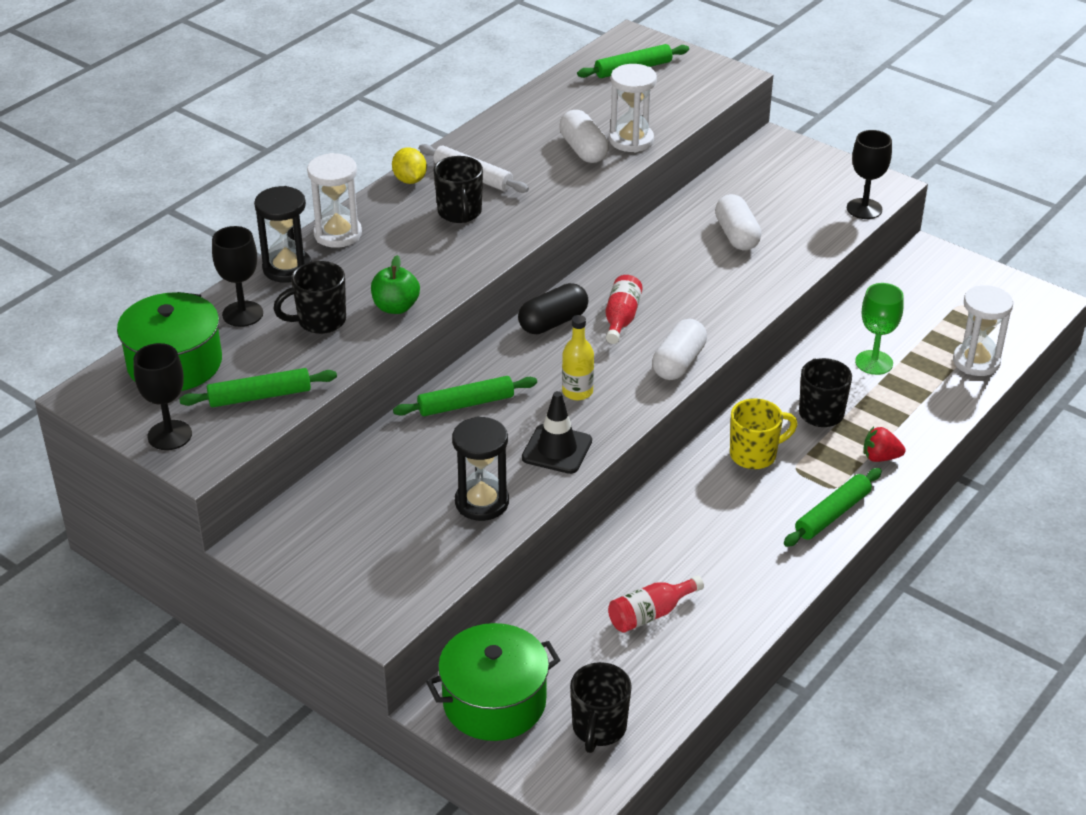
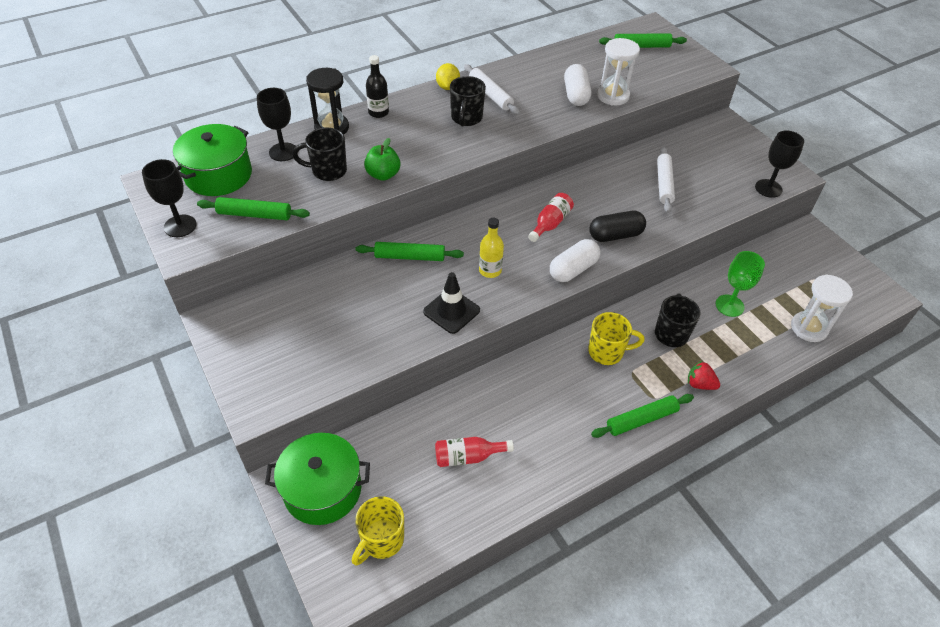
camera: 20 degrees right, 10 degrees up
white hourglass [307,153,362,248] -> black bottle [366,55,389,118]
black hourglass [452,416,509,521] -> none
black capsule [518,283,588,334] -> black capsule moved to [589,211,646,242]
black mug [570,662,632,753] -> yellow mug [352,496,404,565]
white capsule [715,194,761,250] -> white rolling pin [657,147,675,213]

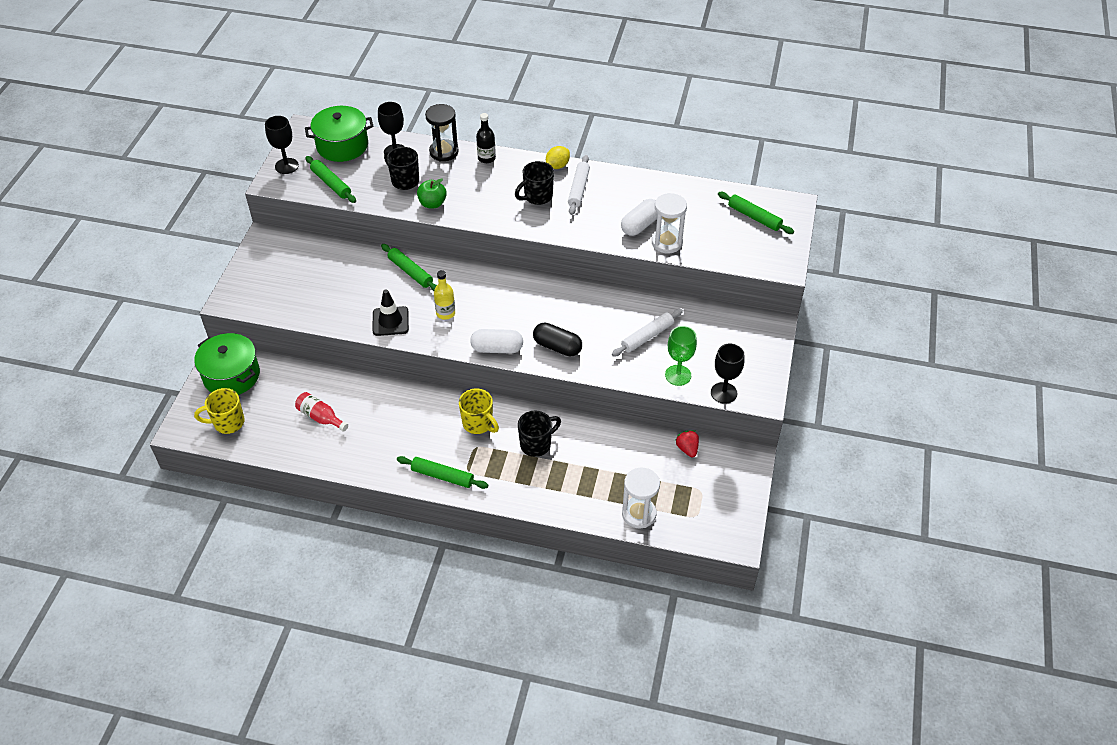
camera: 45 degrees right, 0 degrees up
red bottle [528,193,574,242] -> none
red strawberry [688,361,720,390] -> red strawberry moved to [676,430,699,458]
green goblet [715,251,765,317] -> green goblet moved to [665,326,697,386]

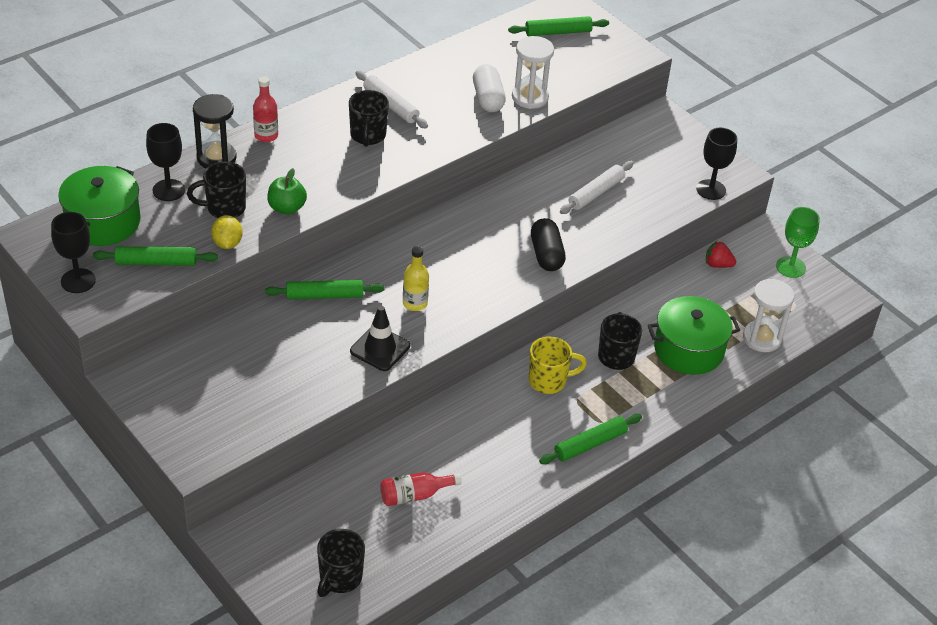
camera: 55 degrees left, 5 degrees down
green pot [194,333,260,395] -> green pot moved to [647,296,740,375]
yellow mug [194,388,245,434] -> black mug [317,529,365,597]
white capsule [470,329,523,354] -> none
black bottle [476,113,496,163] -> red bottle [253,76,278,142]
black capsule [533,323,582,357] -> black capsule turned 75 degrees counterclockwise [531,218,566,271]
yellow lemon [546,146,570,169] -> yellow lemon moved to [211,215,243,249]
white rolling pin [612,309,683,357] -> white rolling pin turned 45 degrees clockwise [560,161,633,214]
green goblet [665,326,697,386] -> green goblet moved to [776,207,820,278]

